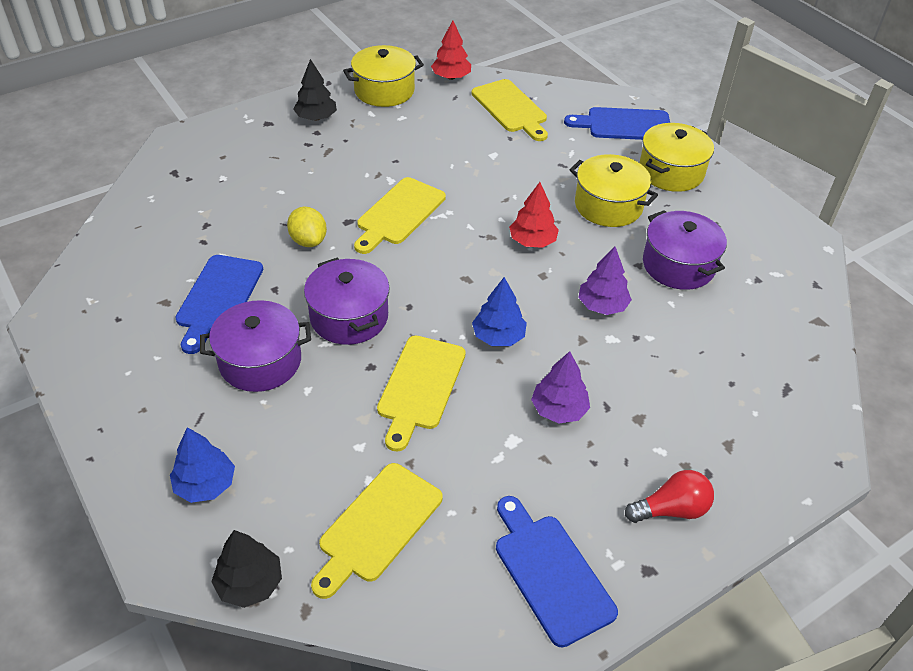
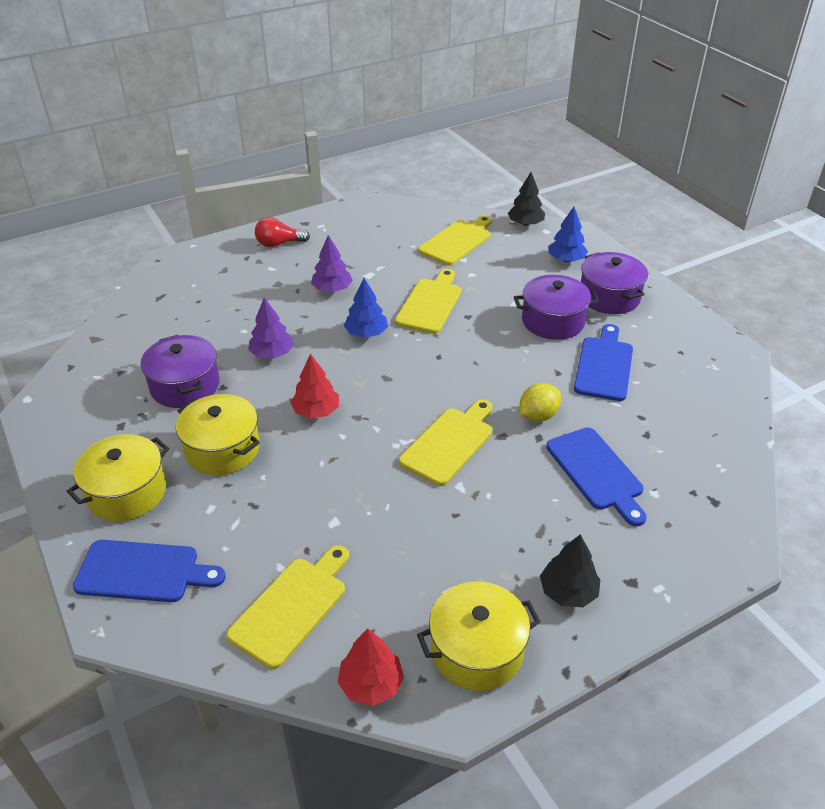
camera: 175 degrees left, 5 degrees down
yellow lemon [287,207,327,247] -> yellow lemon turned 75 degrees clockwise [520,383,561,422]
purple pot [304,257,390,345] -> purple pot moved to [581,252,648,314]
yellow cutting board [472,79,548,141] -> yellow cutting board turned 60 degrees clockwise [227,545,349,669]
blue cutting board [496,496,618,648] -> blue cutting board moved to [546,427,647,526]

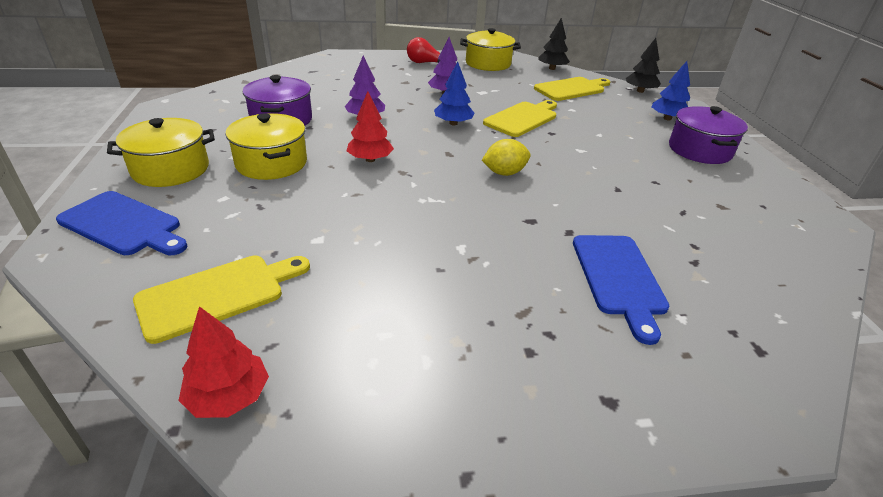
camera: 20 degrees right, 5 degrees down
yellow cutting board [399,399,493,486] -> none
yellow pot [417,582,541,691] -> yellow pot moved to [460,28,521,71]
purple pot [514,275,599,340] -> none
yellow lemon [520,383,561,422] -> yellow lemon moved to [482,139,531,176]
black tree [540,534,601,607] -> black tree moved to [538,18,570,70]
blue cutting board [574,324,633,401] -> none

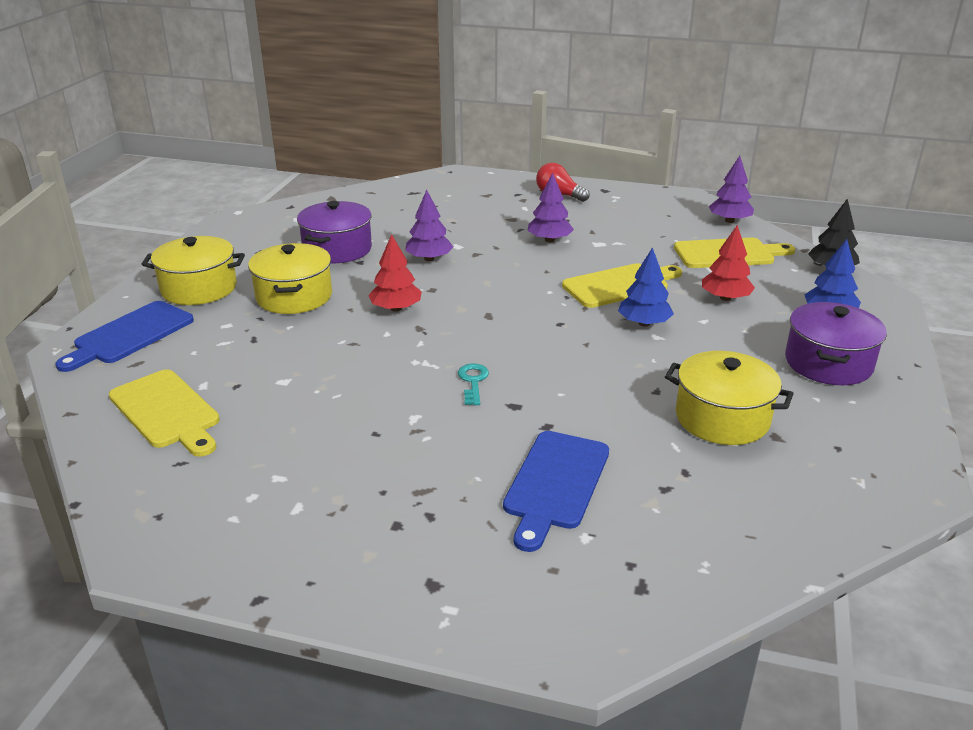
camera: 25 degrees right, 5 degrees down
blue cutting board [56,191,188,255] -> blue cutting board turned 75 degrees clockwise [56,301,194,372]
yellow cutting board [133,256,310,344] -> yellow cutting board turned 60 degrees clockwise [109,369,220,457]
red tree [178,306,269,418] -> red tree moved to [702,225,755,301]
blue tree [434,62,474,125] -> blue tree moved to [618,247,674,326]
yellow pot [460,28,521,71] -> yellow pot moved to [665,351,794,445]
yellow lemon [482,139,531,176] -> none
black tree [538,18,570,70] -> purple tree [709,156,754,223]
none -> turquoise key [458,363,489,405]

